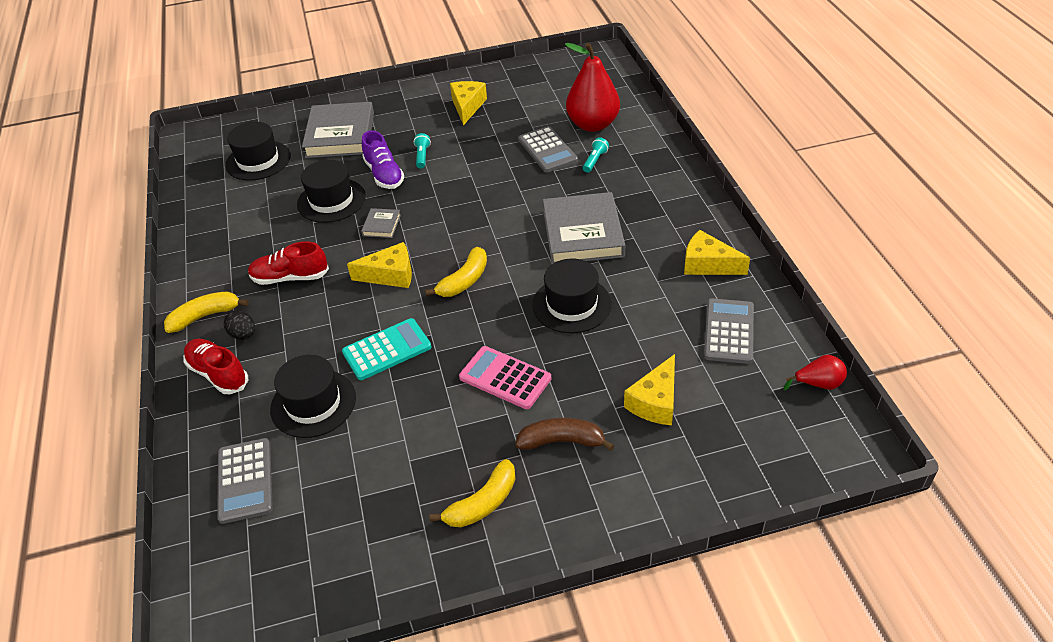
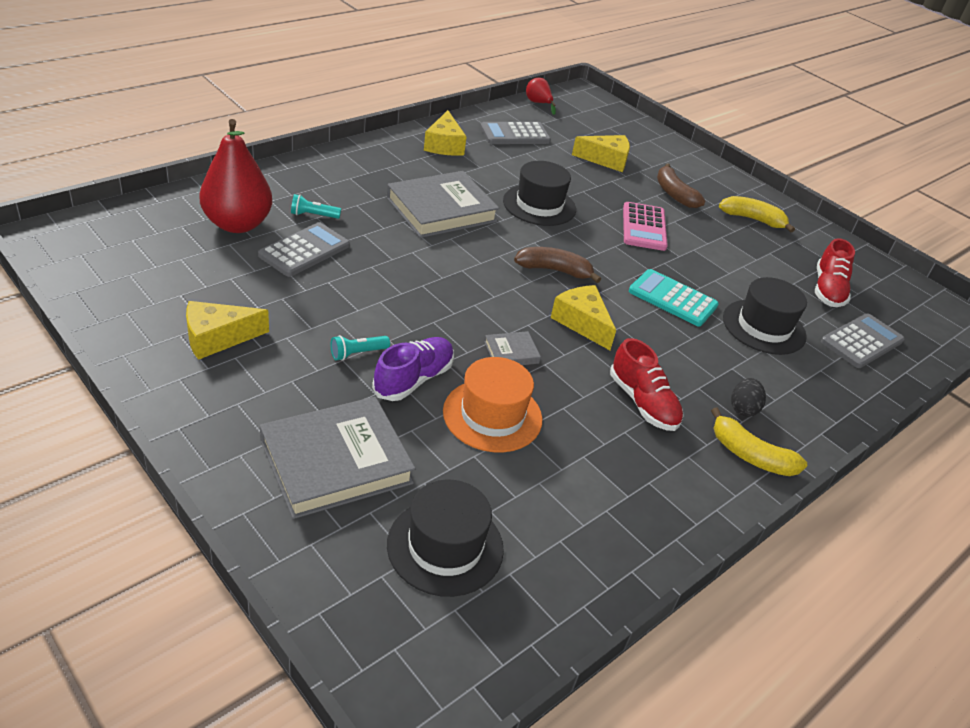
camera: 125 degrees left, 5 degrees down
red shoe [183,339,248,394] -> red shoe moved to [815,238,855,307]
black hat [297,160,366,223] -> orange hat [443,357,542,452]
yellow banana [425,247,487,297] -> brown banana [514,247,601,283]

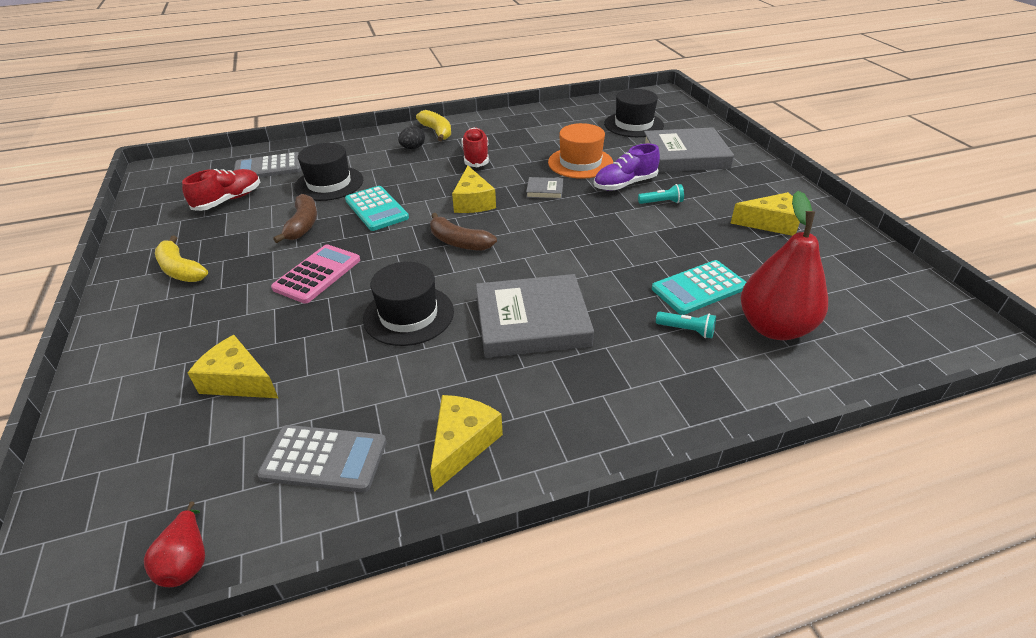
camera: 150 degrees left, 0 degrees up
grey calculator [258,222,350,277] -> turquoise calculator [652,260,746,315]
brown banana [657,163,705,208] -> brown banana moved to [273,194,317,243]

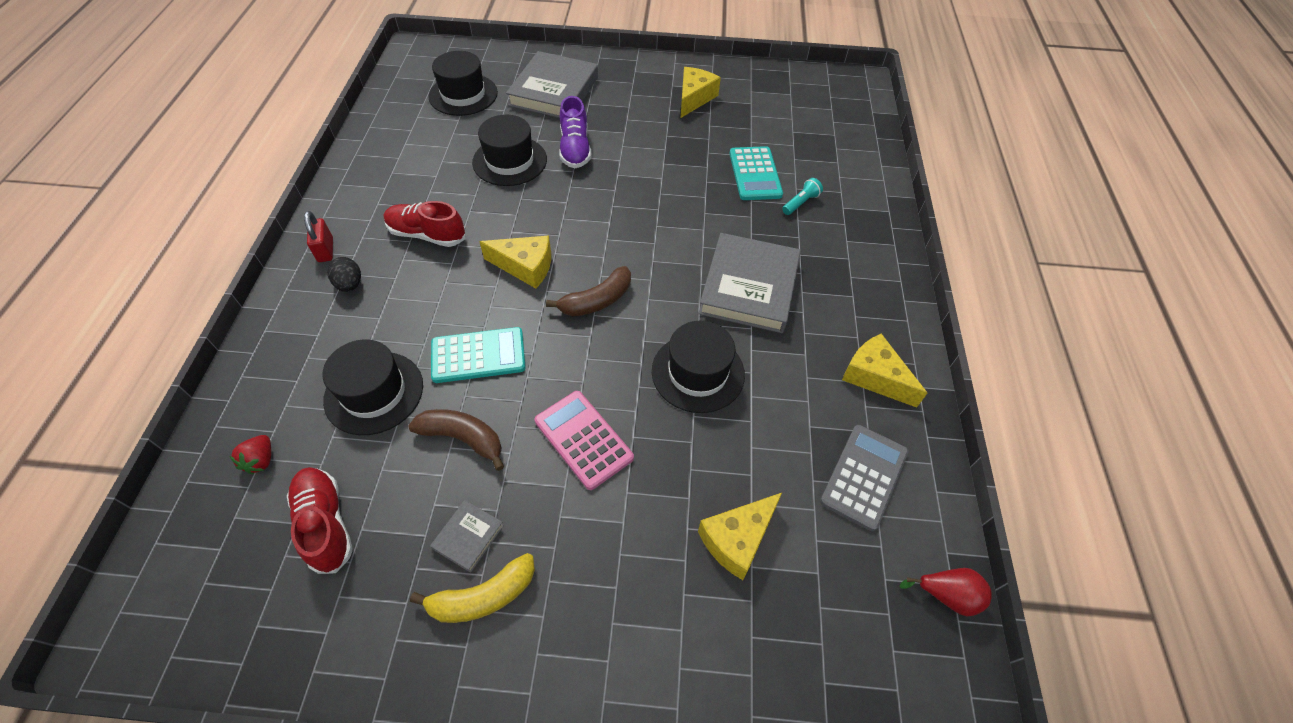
camera: 70 degrees left, 15 degrees up
grey calculator [234,152,301,178] -> red strawberry [229,435,271,474]
yellow banana [416,110,451,141] -> red padlock [304,211,333,262]
grey book [526,177,563,199] -> grey book moved to [430,500,504,573]
orange hat [548,123,613,179] -> black hat [472,115,547,186]
turquoise flashlight [638,184,684,204] -> none
red pear [741,191,828,340] -> none

